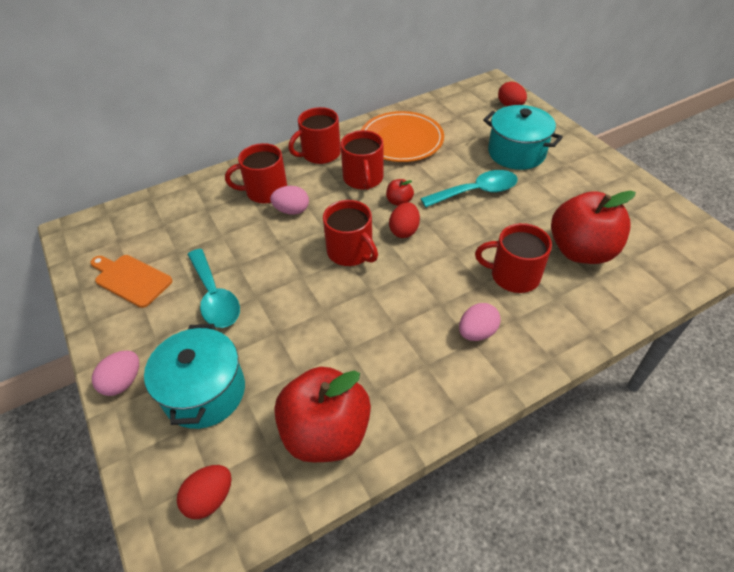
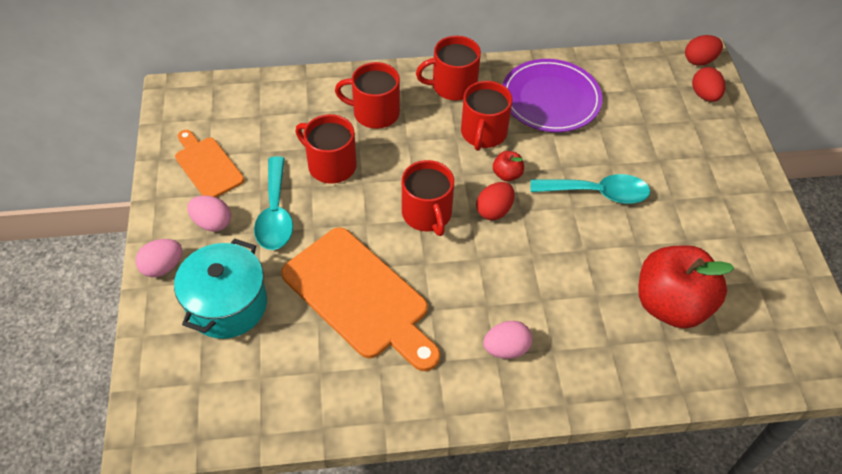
camera: 20 degrees right, 5 degrees up
red egg [177,465,231,519] -> red egg moved to [685,35,723,66]
pink egg [270,186,309,215] -> pink egg moved to [187,195,231,232]
red apple [274,367,371,462] -> none
orange plate [361,111,444,162] -> purple plate [503,59,602,132]
red mug [475,223,552,293] -> red mug moved to [296,114,357,184]
turquoise pot [483,105,563,170] -> none
none -> orange cutting board [281,227,440,371]

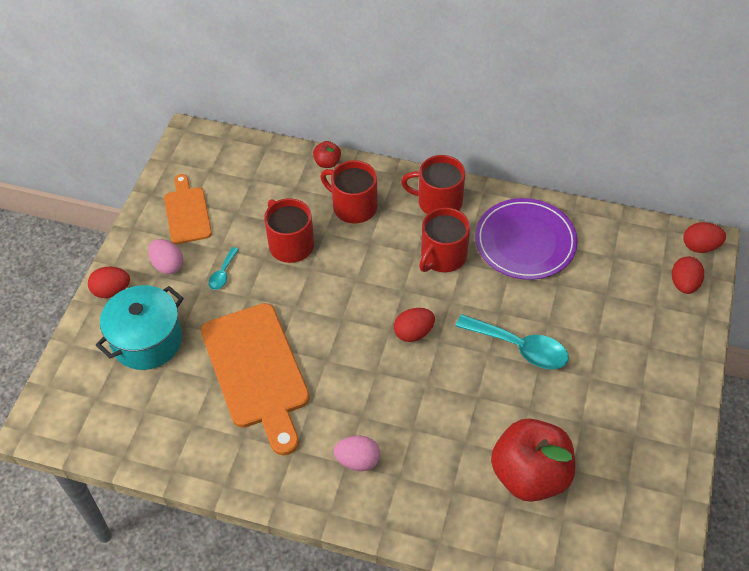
camera: 25 degrees right, 0 degrees up
pink egg [135,239,182,277] -> red egg [88,267,130,298]
turquoise spoon [254,156,293,250] -> turquoise spoon [208,247,239,290], size x0.50
red mug [402,160,454,236] -> none
red apple [493,151,524,181] -> red apple moved to [313,141,341,168]

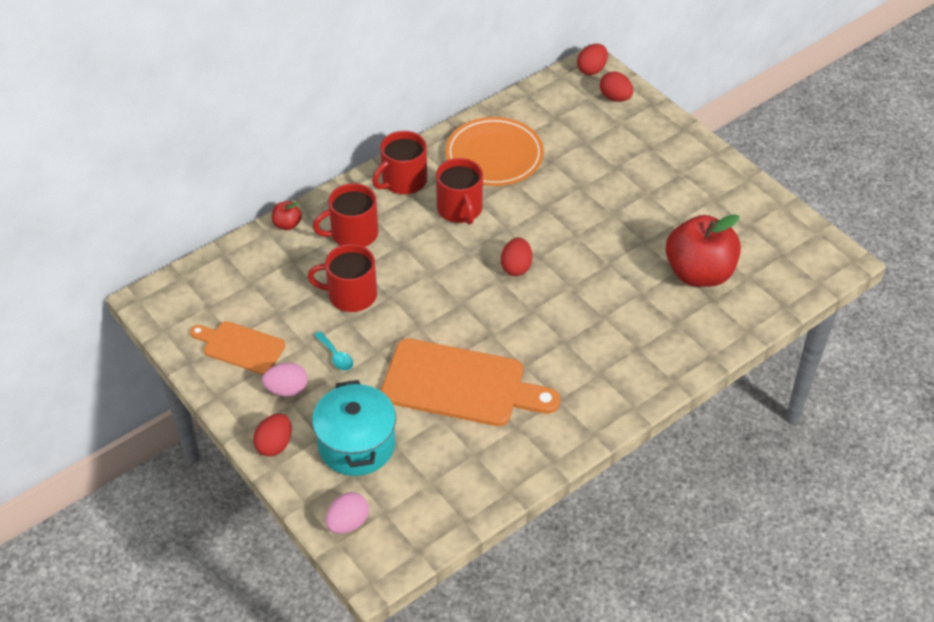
camera: 55 degrees left, 5 degrees down
pink egg [334,436,380,471] -> pink egg moved to [326,492,369,534]
turquoise spoon [455,314,569,369] -> none
purple plate [475,198,578,280] -> orange plate [445,117,544,186]

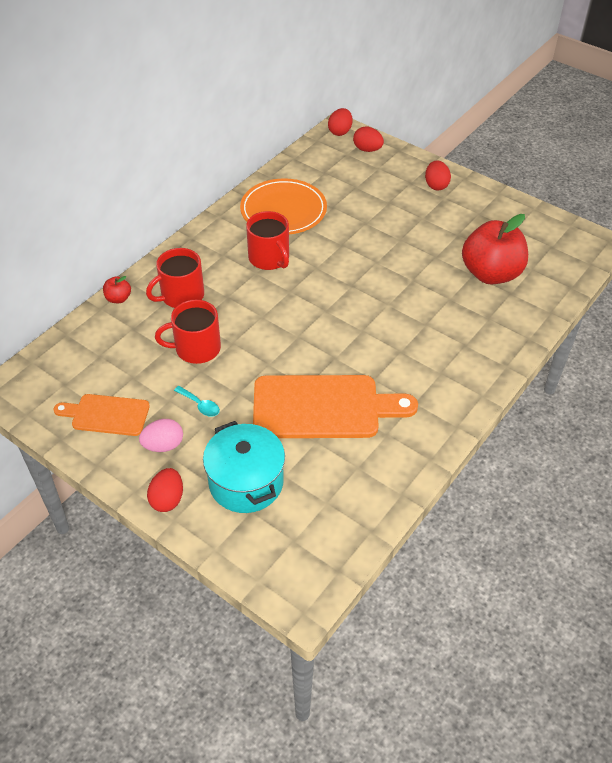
camera: 15 degrees left, 0 degrees up
pink egg [326,492,369,534] -> none
red mug [372,131,427,194] -> none
red egg [501,237,532,276] -> red egg moved to [425,161,451,190]

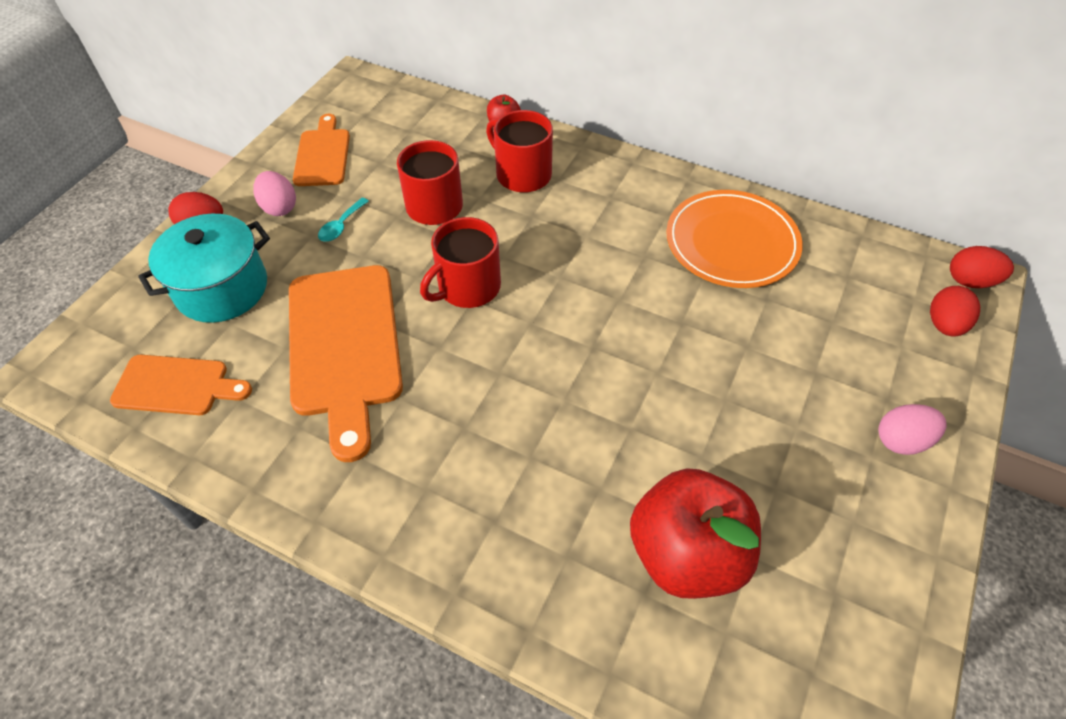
camera: 80 degrees right, 5 degrees up
red mug [246,211,289,270] -> red mug moved to [420,217,501,308]
red egg [425,161,451,190] -> pink egg [878,404,947,455]
none -> orange cutting board [110,355,252,415]

